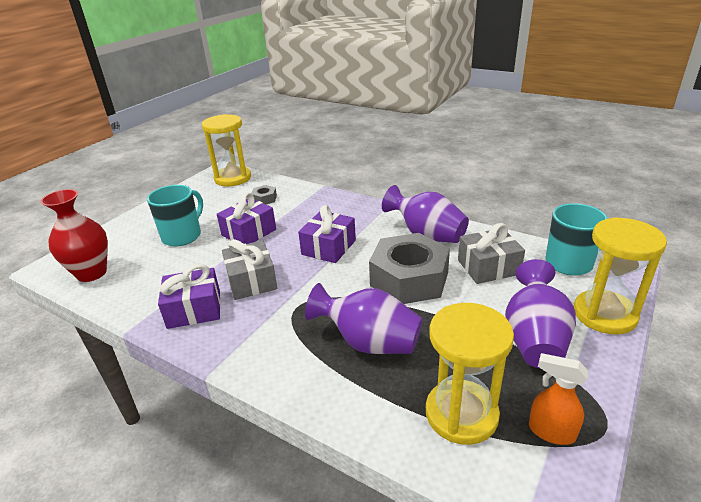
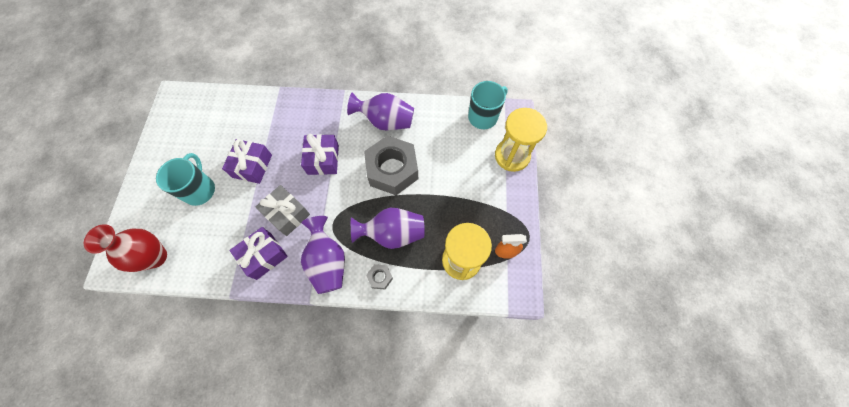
camera: 30 degrees left, 35 degrees up
yellow hourglass [202,114,251,186] -> none
grey nut [252,185,277,204] -> grey nut moved to [366,264,393,289]
grey gift [458,223,525,284] -> none
purple vase [505,259,576,368] -> purple vase moved to [301,216,345,294]

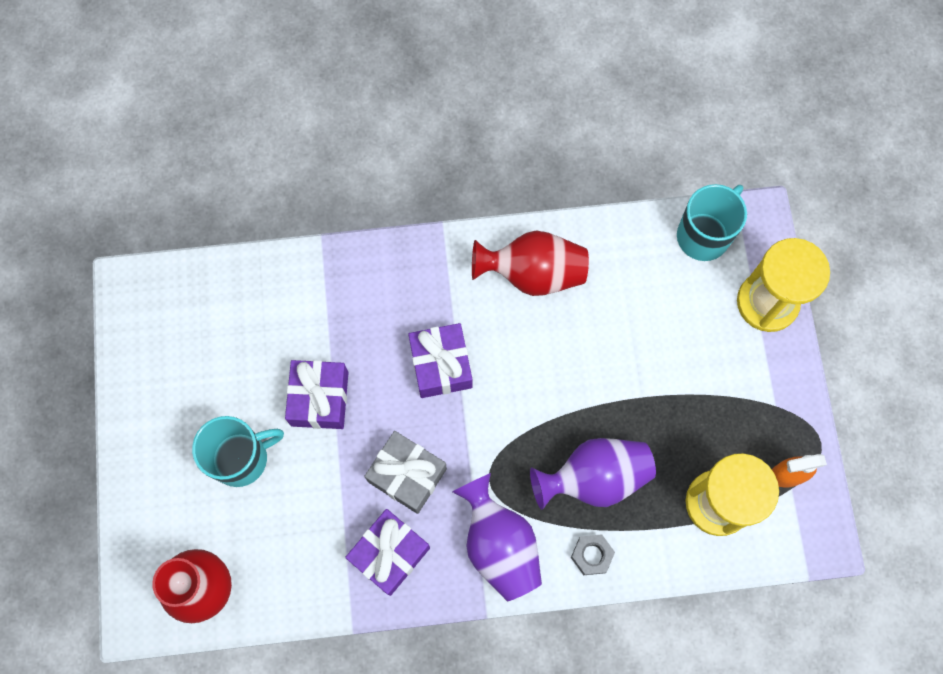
camera: 10 degrees left, 5 degrees up
turquoise mug [156,153,215,206] -> turquoise mug turned 75 degrees clockwise [192,416,284,487]
purple vase [347,92,414,131] -> red vase [472,230,589,296]
grey nut [364,136,418,195] -> none

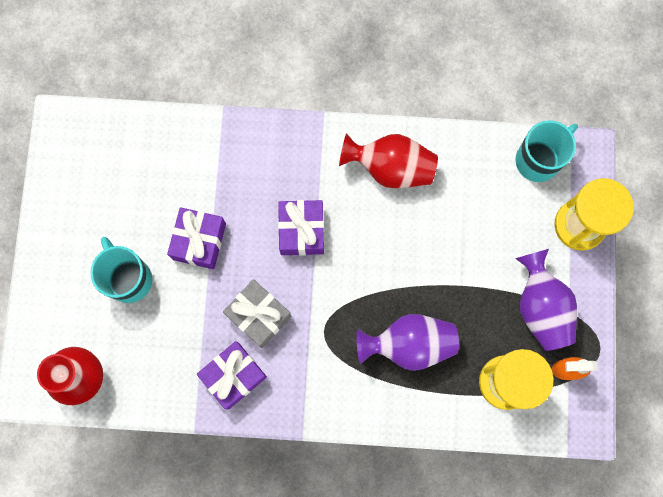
camera: 10 degrees right, 5 degrees up
turquoise mug [192,416,284,487] -> turquoise mug turned 105 degrees counterclockwise [90,237,152,303]
purple vase [453,473,542,602] -> purple vase moved to [515,249,577,351]
grey nut [571,534,615,575] -> none

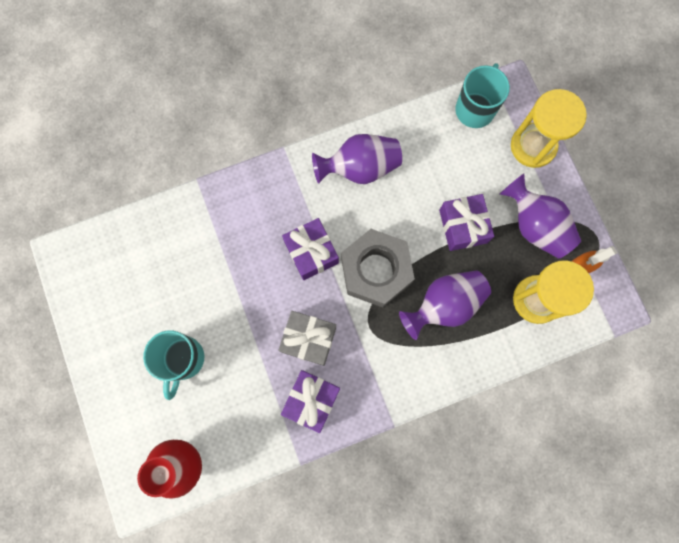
camera: 25 degrees left, 0 degrees up
turquoise mug [90,237,152,303] -> turquoise mug turned 120 degrees counterclockwise [143,330,204,400]
purple gift [167,207,226,269] -> purple gift moved to [439,194,494,251]
red vase [339,133,438,188] -> purple vase [312,134,402,184]
none -> grey nut [341,229,415,308]

